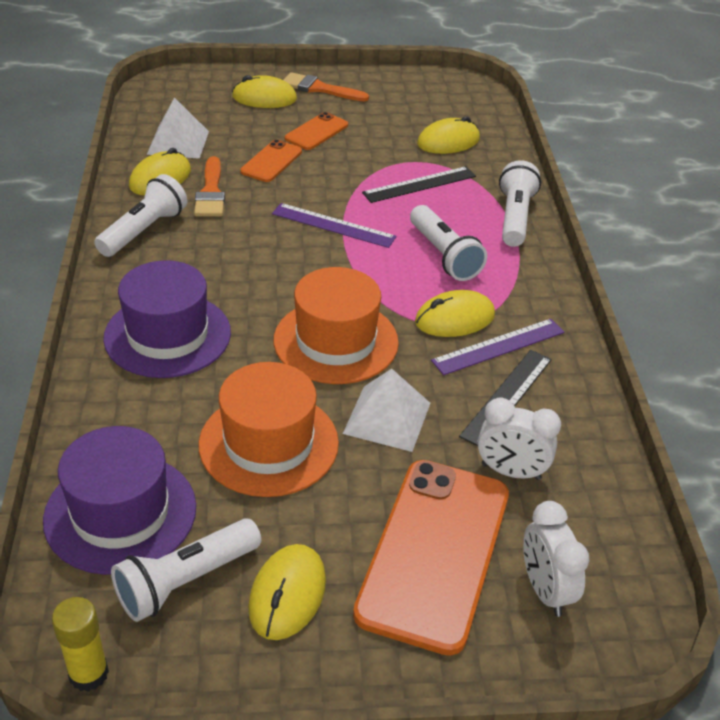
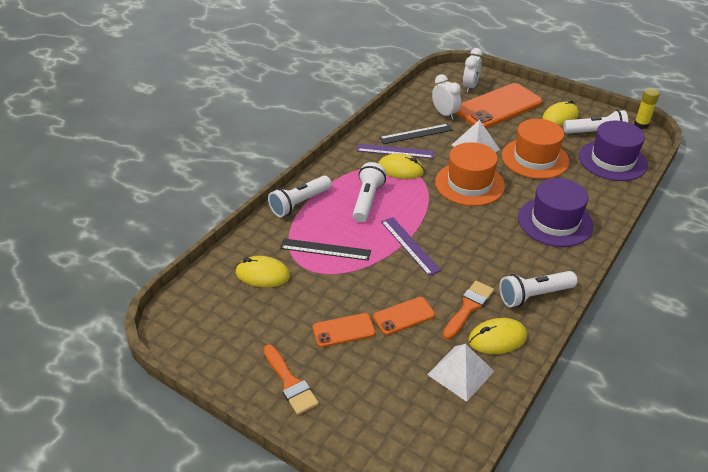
camera: 140 degrees left, 0 degrees up
yellow mouse [232,75,297,108] -> none

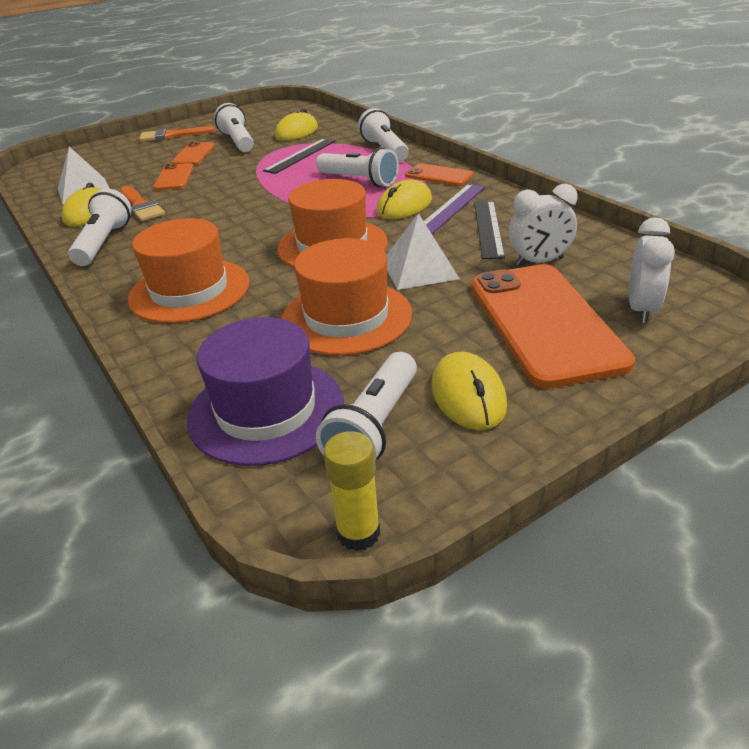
camera: 115 degrees right, 5 degrees down
purple ruler [381,217,441,276] -> none
white clock [463,48,483,93] -> white clock turned 120 degrees counterclockwise [629,217,675,323]
purple hat [518,178,593,247] -> orange hat [128,218,250,323]
none -> white flashlight [214,103,254,152]
none -> orange phone [405,163,474,186]

